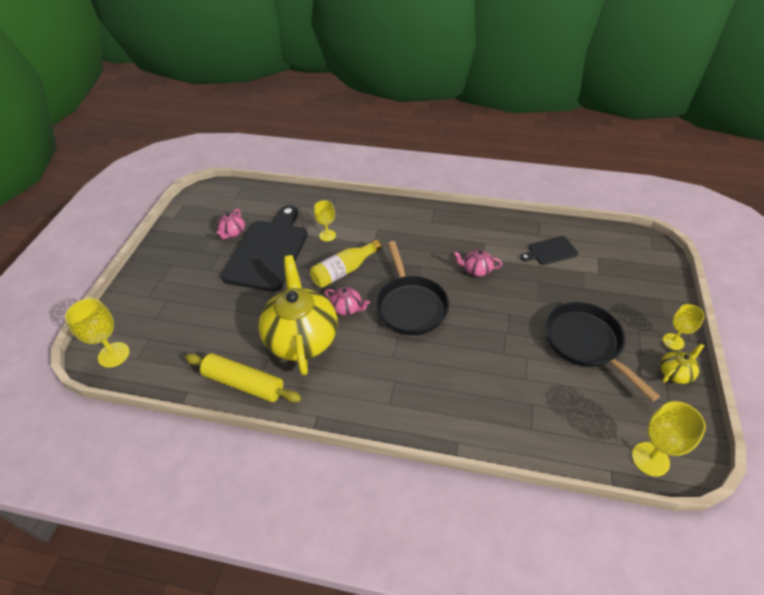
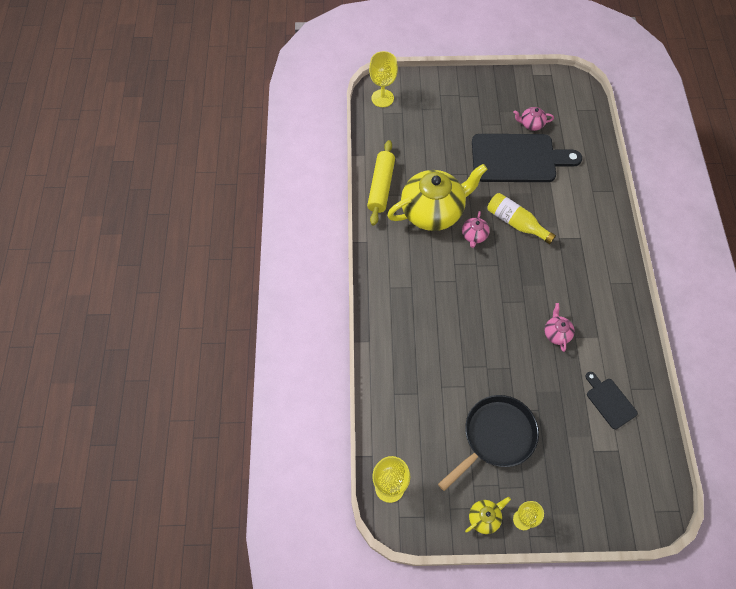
camera: 75 degrees right, 15 degrees up
yellow goblet [314,200,336,241] -> none
black pan [376,241,449,335] -> none
yellow teapot [660,344,704,384] -> yellow teapot turned 75 degrees counterclockwise [465,497,511,534]

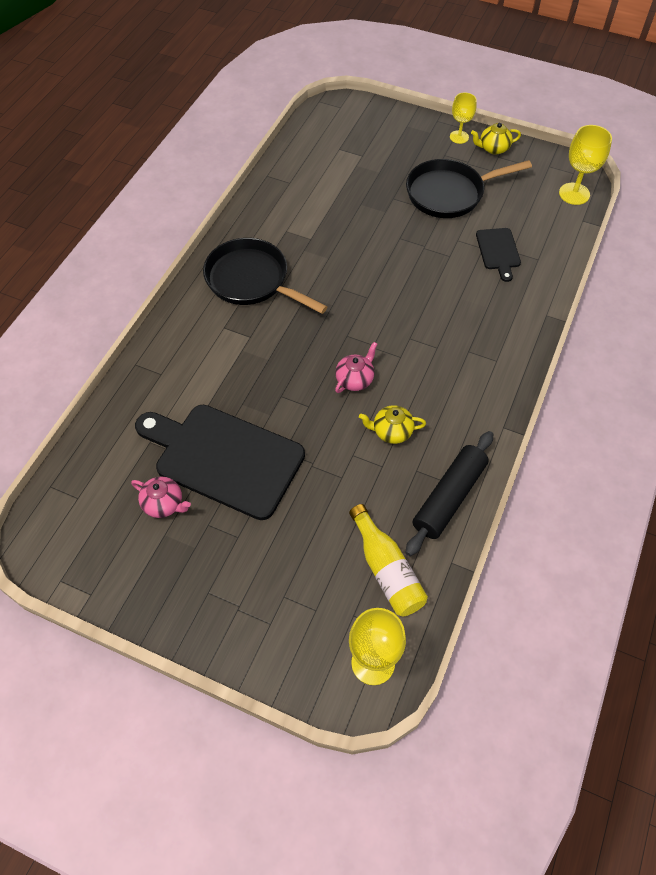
camera: 155 degrees left, 5 degrees down
yellow rolling pin [367,140,395,225] -> black rolling pin [405,431,493,556]
yellow teapot [387,164,488,231] -> yellow teapot [359,405,426,444], size x0.42
yellow bottle [487,193,556,244] -> yellow bottle moved to [349,504,428,616]
pink teapot [544,303,575,352] -> none
black cutting board [585,372,638,429] -> black cutting board moved to [476,228,521,282]
none -> black pan [203,238,327,314]

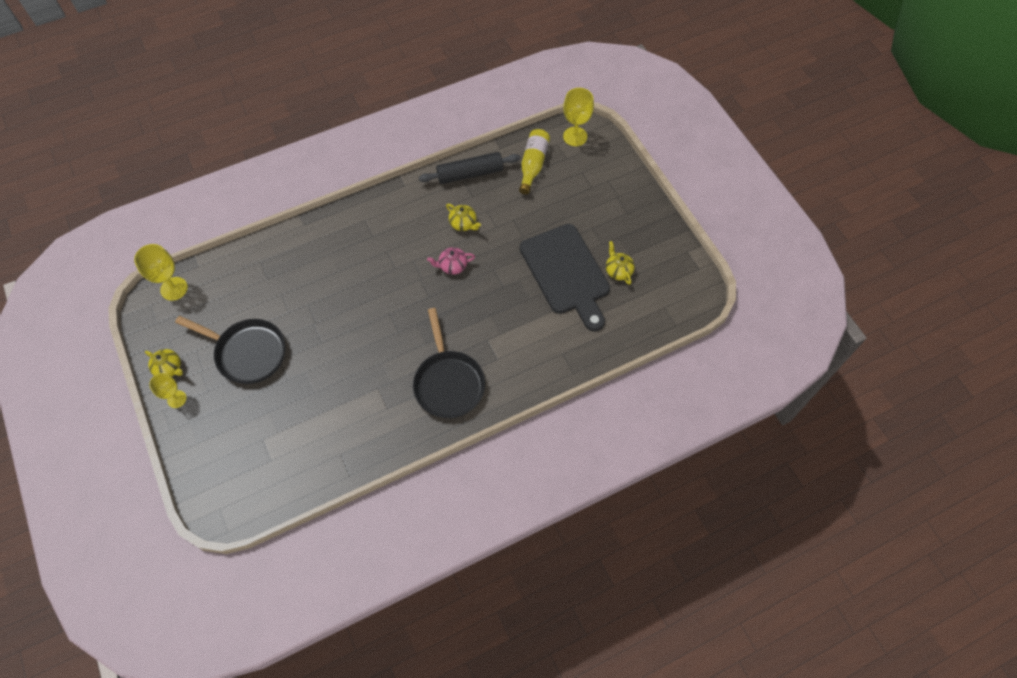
camera: 140 degrees left, 5 degrees up
pink teapot [131,477,191,518] -> yellow teapot [606,241,635,285]
black cutting board [476,228,521,282] -> none

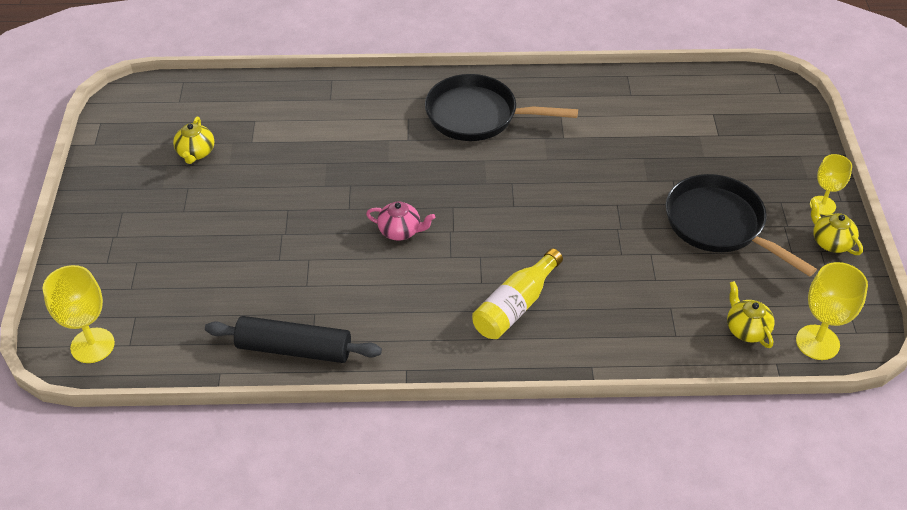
camera: 155 degrees left, 15 degrees down
black pan [413,308,485,418] -> black pan turned 90 degrees counterclockwise [425,74,578,141]
yellow teapot [446,204,481,231] -> yellow teapot moved to [727,281,775,348]
yellow bottle [519,129,550,195] -> yellow bottle moved to [472,248,563,339]
black cutting board [520,224,610,332] -> none

